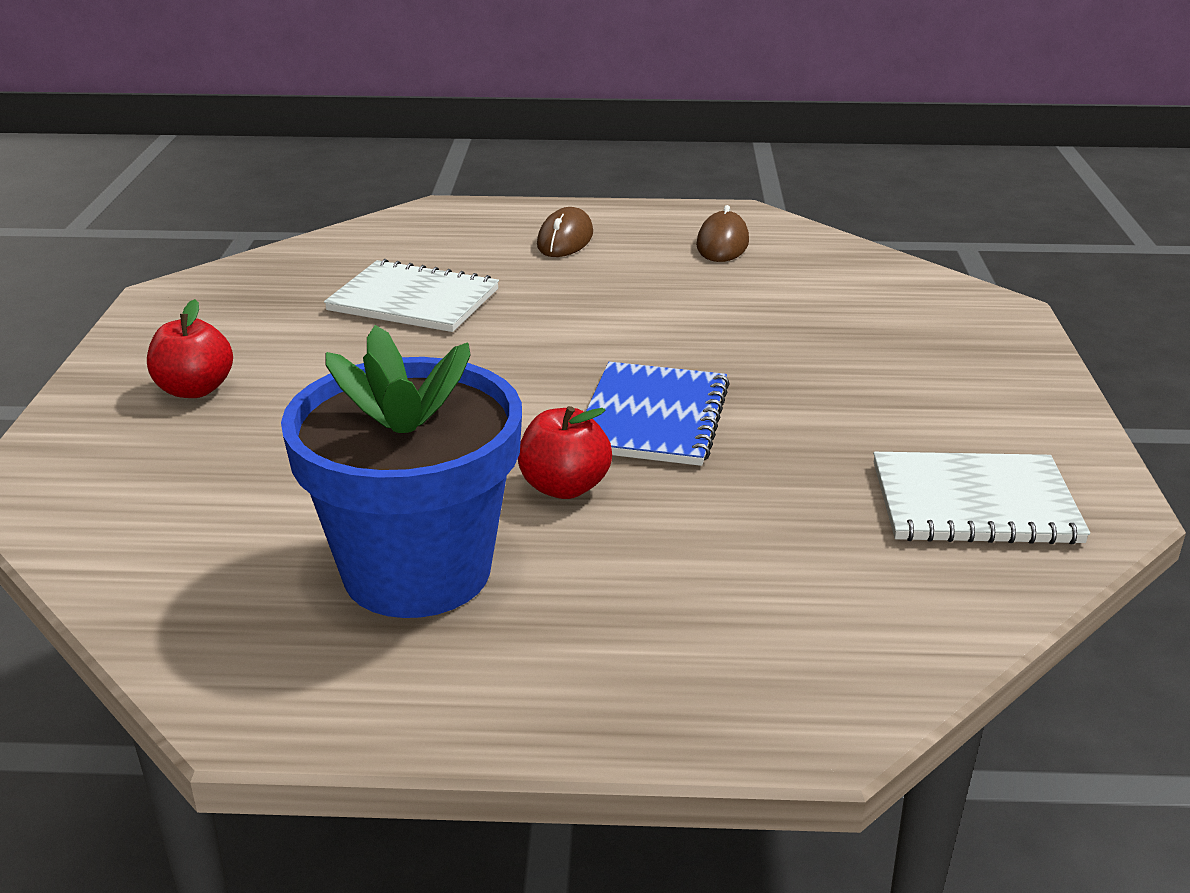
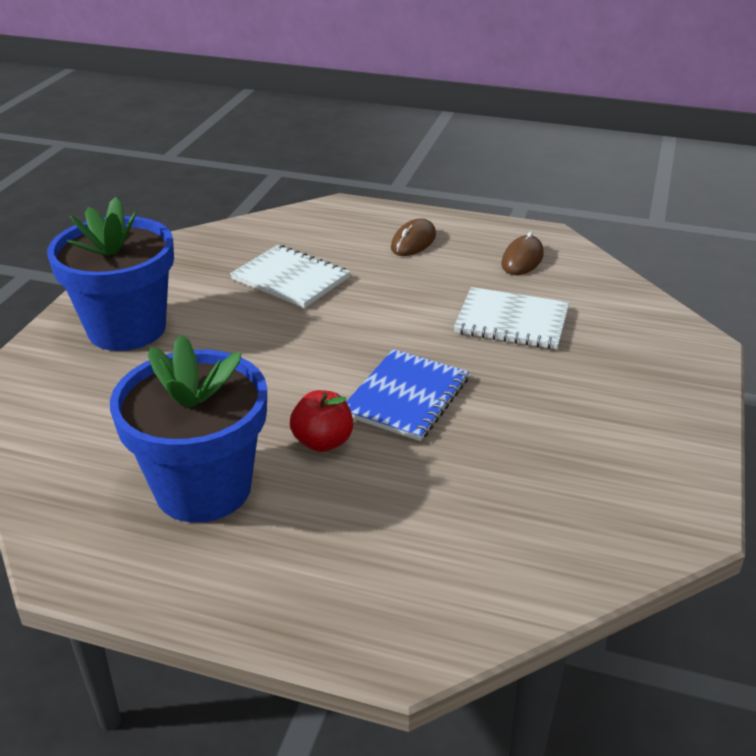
camera: 15 degrees right, 5 degrees up
red apple [147,299,233,398] -> blue flower pot [47,197,174,351]
white notebook [873,452,1090,544] -> white notebook moved to [454,287,569,349]

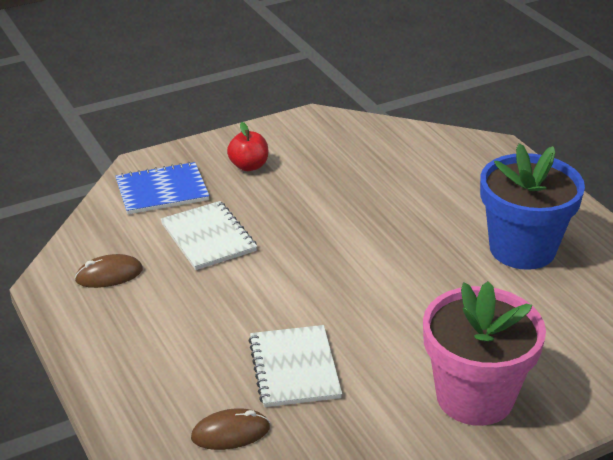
camera: 135 degrees left, 0 degrees up
blue flower pot [47,197,174,351] -> pink flower pot [423,281,546,426]
red apple [290,390,353,452] -> red apple moved to [227,122,268,171]
blue notebook [346,349,469,441] -> blue notebook moved to [115,162,210,214]
brown mouse [391,219,436,256] -> brown mouse moved to [191,408,270,450]

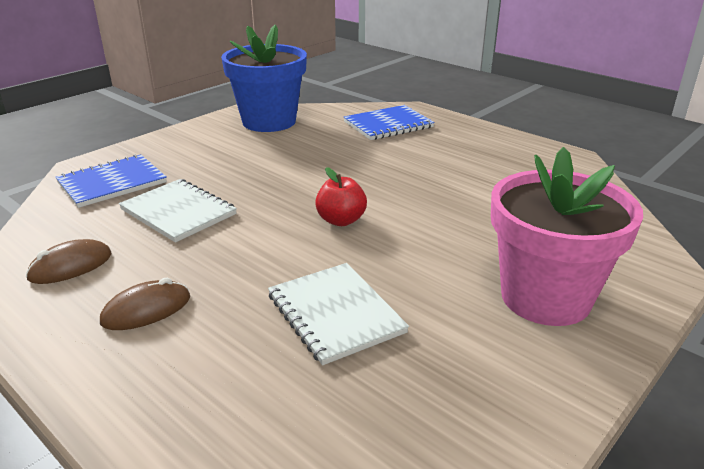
camera: 20 degrees left, 5 degrees down
brown mouse [191,408,270,450] -> brown mouse moved to [100,278,190,330]
red apple [227,122,268,171] -> red apple moved to [315,167,367,226]
blue flower pot [480,143,585,270] -> blue flower pot moved to [221,25,307,132]
none -> blue notebook [344,105,435,140]

